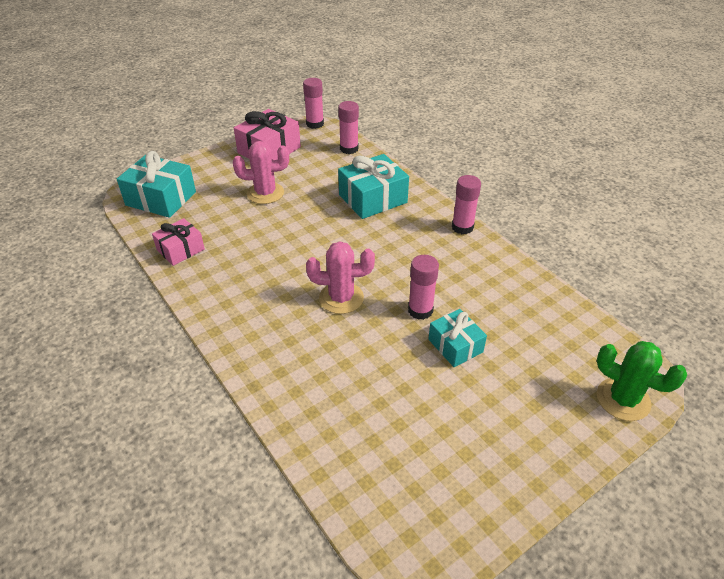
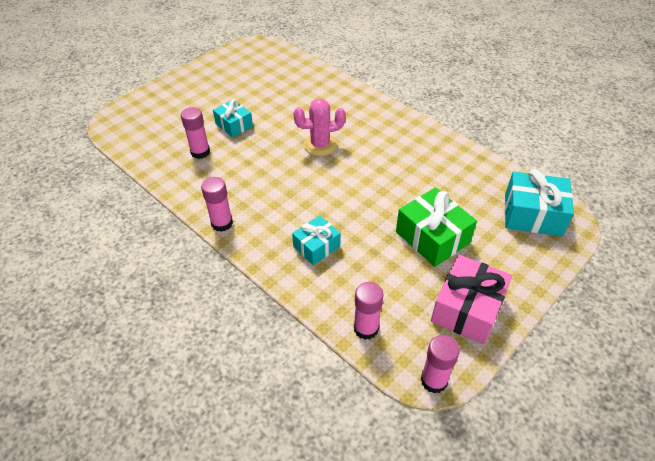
camera: 170 degrees right, 5 degrees up
pink gift [152,218,205,266] -> none
pink cactus [233,141,289,204] -> green gift [396,187,477,267]
turquoise gift [338,154,409,219] -> turquoise gift [292,215,341,265], size x0.62
pink glue stick [408,255,439,320] -> pink glue stick moved to [181,107,210,159]
green cactus [597,341,687,421] -> none

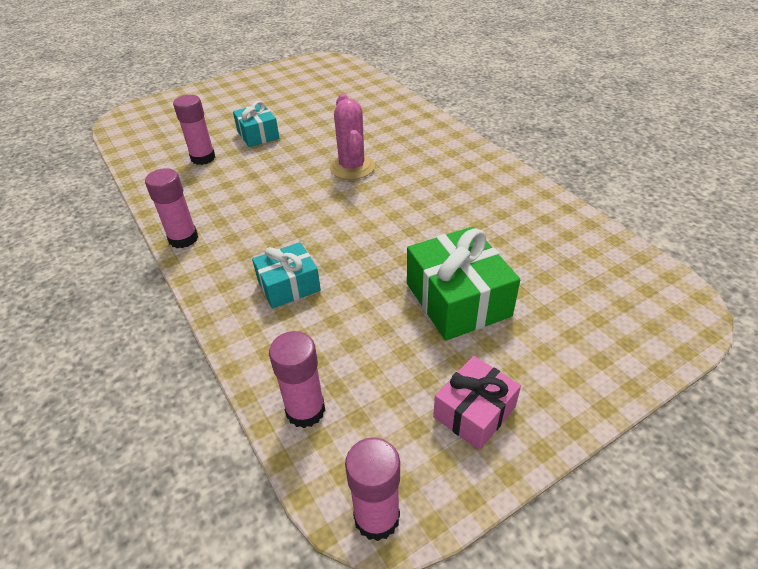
camera: 15 degrees right, 5 degrees down
pink cactus [293,99,346,156] -> pink cactus turned 75 degrees clockwise [329,94,375,180]
pink gift [431,255,512,344] -> pink gift [433,356,521,450], size x0.62
turquoise gift [505,169,574,236] -> none

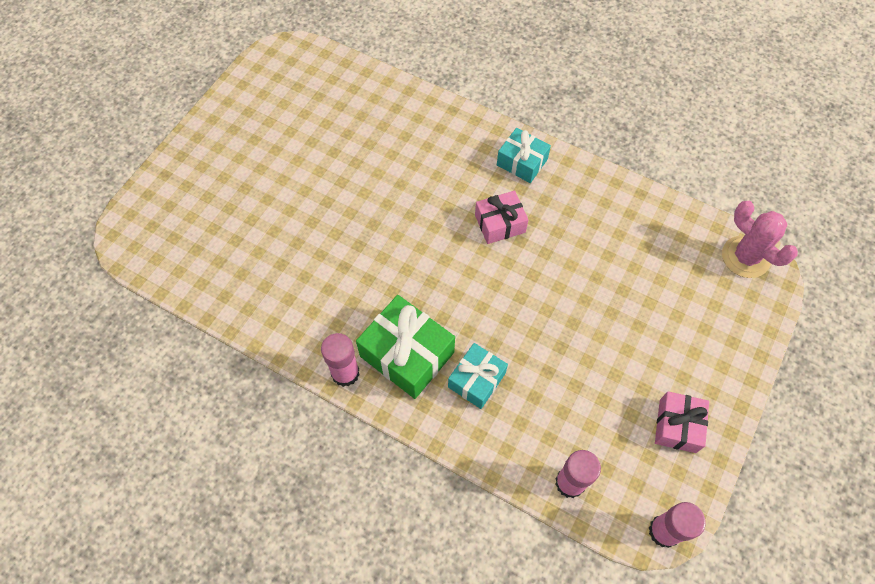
camera: 30 degrees left, 20 degrees up
pink glue stick [173,95,215,165] -> none
turquoise gift [233,101,279,147] -> turquoise gift moved to [497,128,551,183]
pink cactus [329,94,375,180] -> pink cactus moved to [722,201,798,278]
green gift [407,227,520,341] -> green gift moved to [356,295,455,399]
none -> pink gift [475,191,528,244]

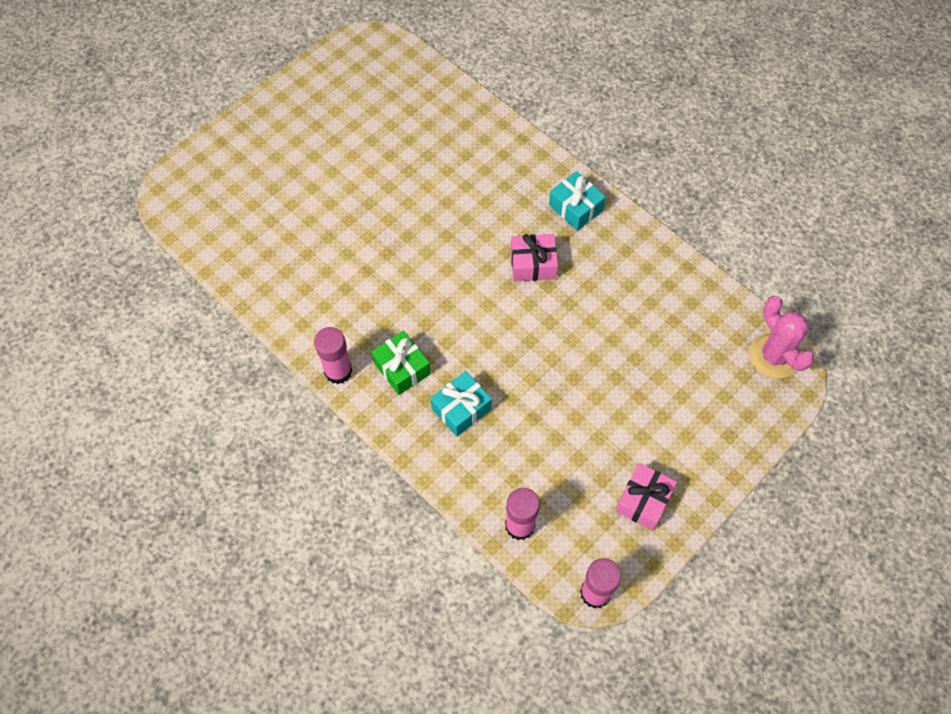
camera: 15 degrees right, 0 degrees up
green gift [356,295,455,399] -> green gift [371,330,431,395], size x0.62

